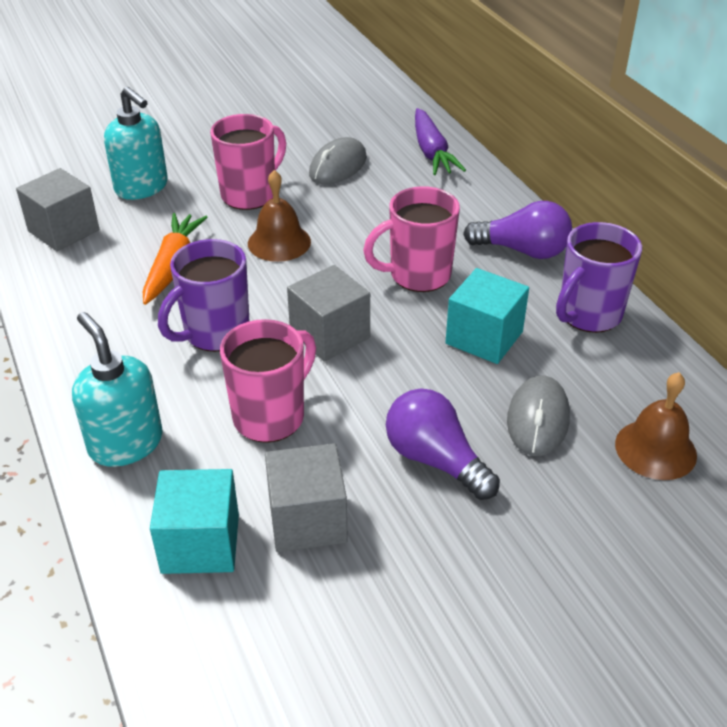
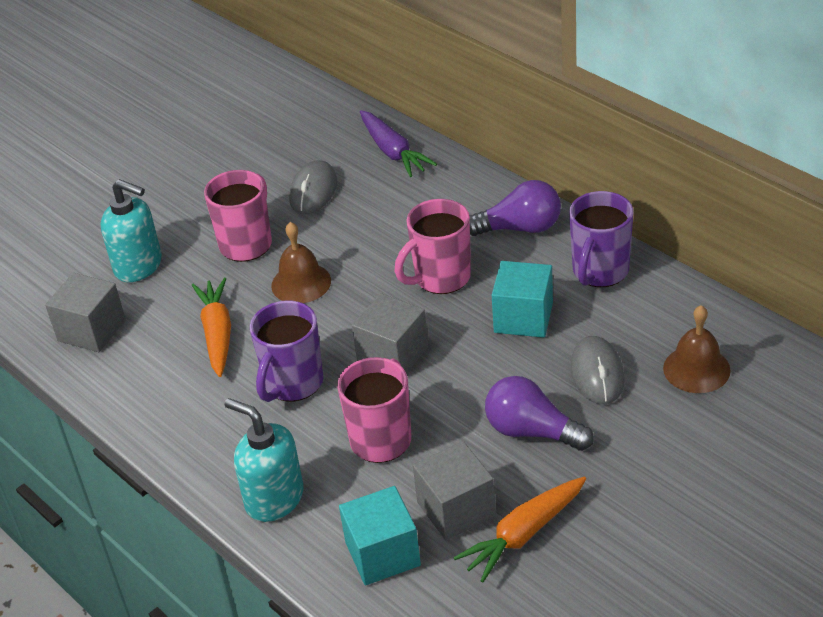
camera: 15 degrees left, 0 degrees up
none -> orange carrot [454,476,586,582]

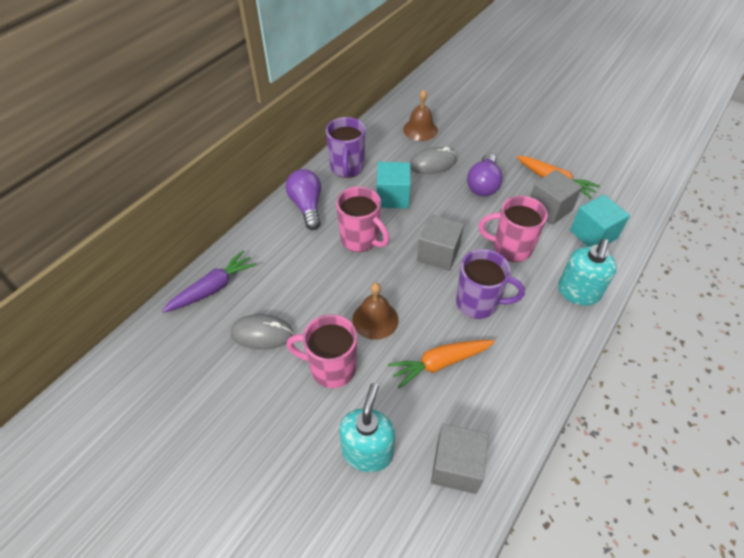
camera: 105 degrees left, 10 degrees up
purple mug [569,191,633,287] -> purple mug turned 75 degrees clockwise [326,117,366,178]

